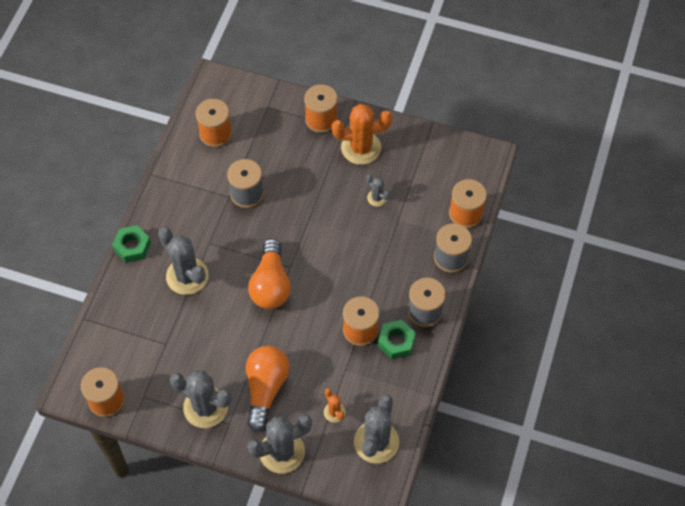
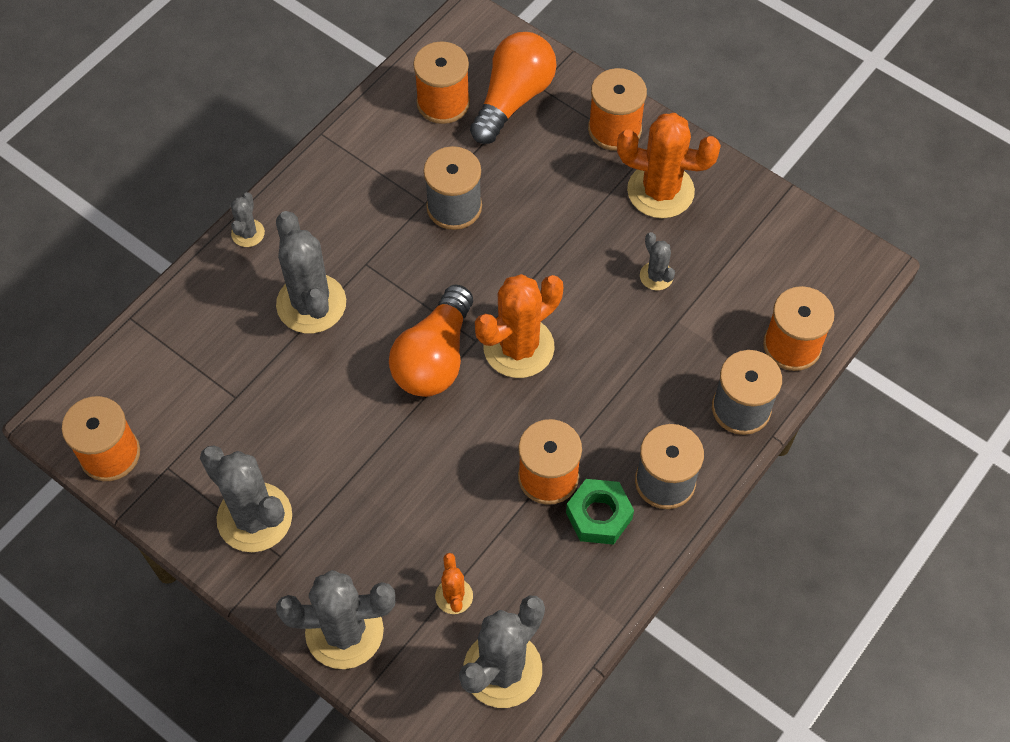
camera: 20 degrees right, 0 degrees up
green nut [112,225,151,263] -> grey cactus [231,192,265,247]
orange light bulb [246,346,290,432] -> orange light bulb moved to [470,32,556,144]
none -> orange cactus [475,274,563,378]

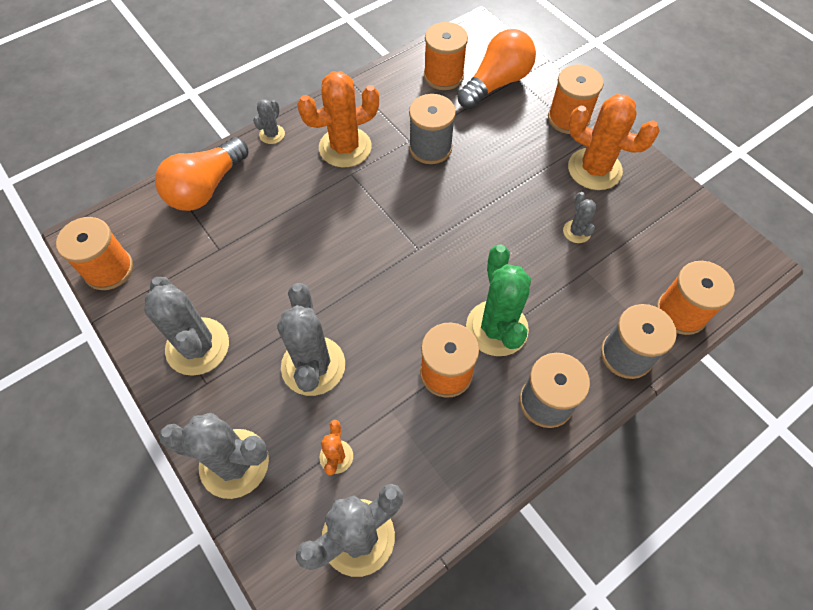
camera: 15 degrees right, 0 degrees up
grey cactus [276,211,346,333] -> grey cactus moved to [277,283,345,396]
orange light bulb [389,285,473,397] -> orange light bulb moved to [155,137,248,211]
orange cactus [475,274,563,378] -> orange cactus moved to [297,71,379,167]
green nut [566,479,634,545] -> none
none -> green cactus [466,245,531,356]

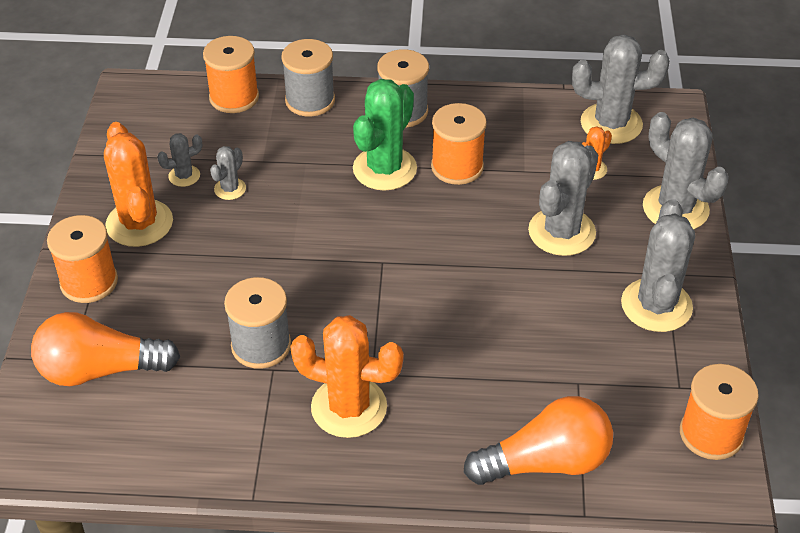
camera: 140 degrees left, 15 degrees down
grey cactus [253,99,285,144] -> grey cactus moved to [157,133,202,187]
orange spool [424,22,468,90] -> none

